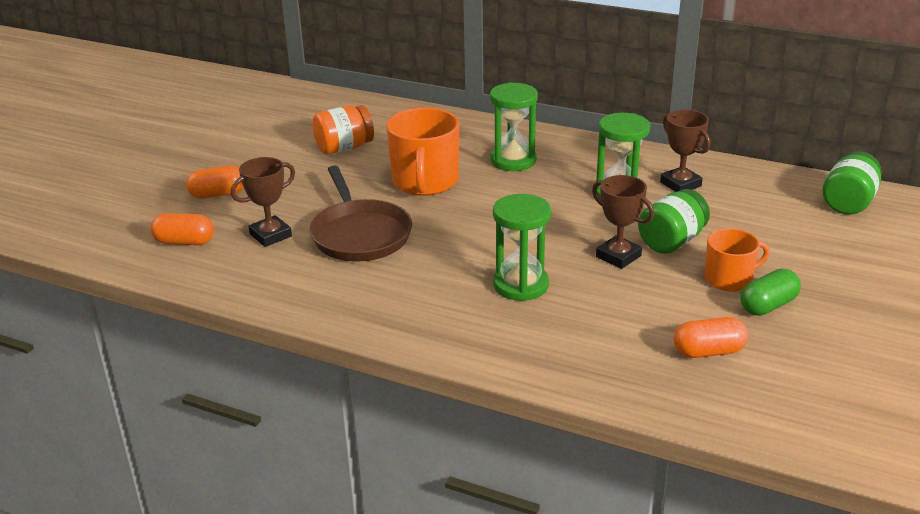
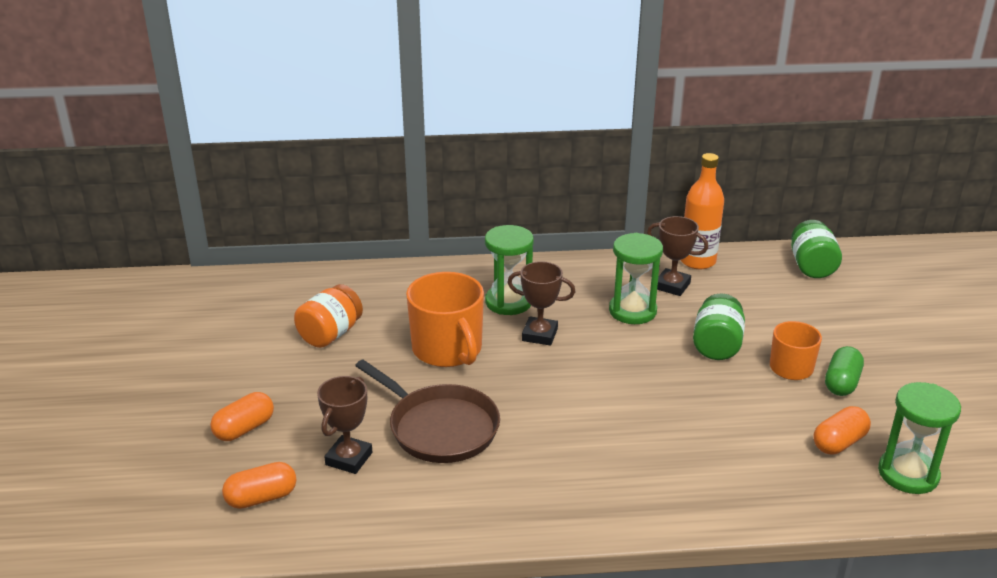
camera: 30 degrees left, 0 degrees up
green hourglass [493,194,551,301] -> green hourglass moved to [878,382,961,494]
brown trophy [592,175,654,269] -> brown trophy moved to [507,261,575,346]
none -> orange bottle [681,153,724,269]

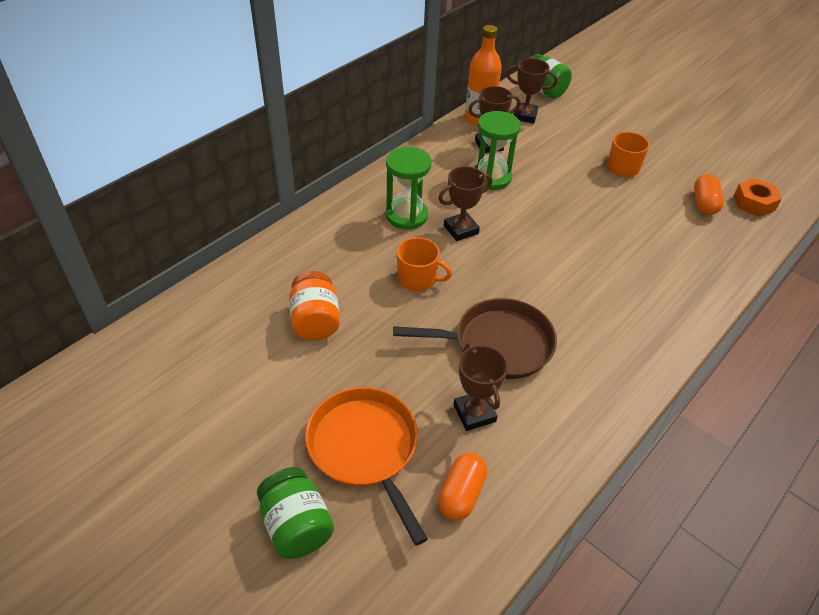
camera: 45 degrees left, 15 degrees up
orange capsule [210,392,274,441] -> orange pan [305,387,428,546]
orange mug [406,272,484,367] -> orange mug [397,237,452,291], size x0.60
green jar [693,293,745,360] -> green jar moved to [257,467,334,559]
green capsule [825,346,864,396] -> none
green hourglass [878,382,961,494] -> orange nut [733,178,782,217]
none -> brown trophy [506,58,558,124]

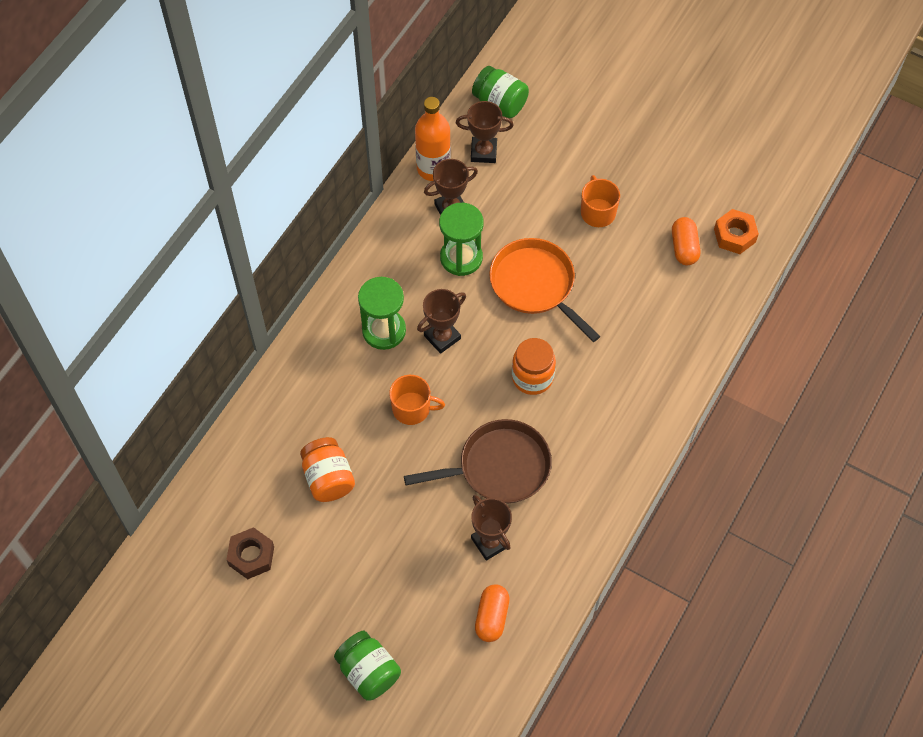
camera: 10 degrees left, 15 degrees up
orange pan [305,387,428,546] -> orange pan moved to [489,238,600,342]
none -> brown nut [226,527,274,579]
none -> orange jar [512,338,556,395]

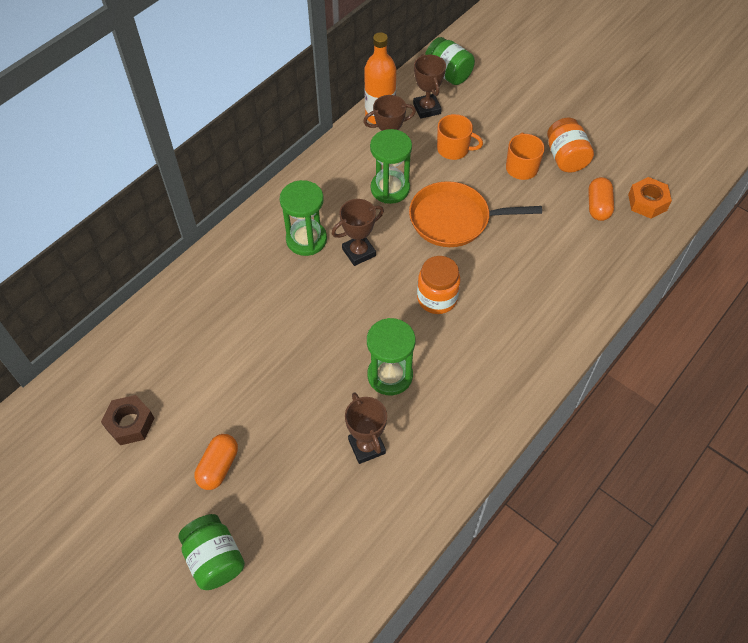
camera: 10 degrees right, 5 degrees down
orange jar [300,437,355,502] -> orange jar moved to [547,118,594,172]
orange mug [389,375,445,425] -> orange mug moved to [437,114,483,160]
brown pan [404,419,552,503] -> green hourglass [367,318,416,395]
brown trophy [456,101,514,163] -> brown trophy turned 60 degrees clockwise [413,54,446,119]
orange capsule [475,584,509,642] -> orange capsule moved to [194,434,238,490]
orange pan [489,238,600,342] -> orange pan turned 60 degrees counterclockwise [409,181,542,247]

